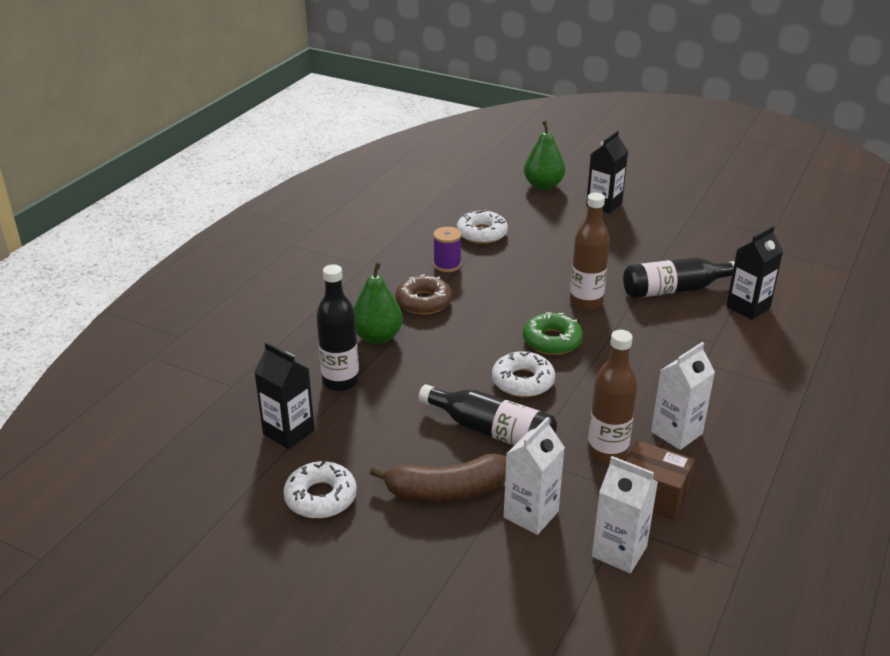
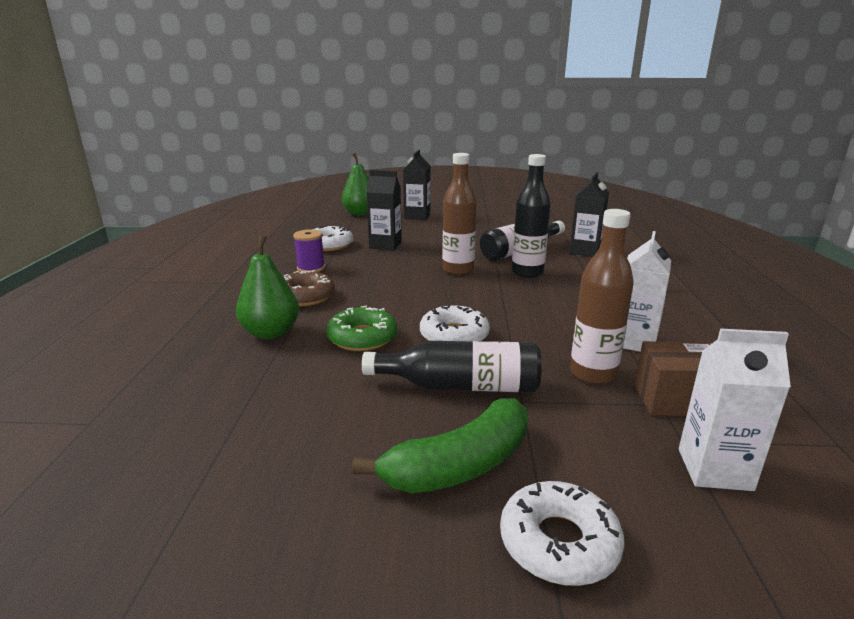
camera: 25 degrees left, 10 degrees down
black carton [254,342,315,449] -> black carton moved to [366,170,402,250]
white donut [283,461,357,519] -> white donut moved to [500,481,625,586]
black bottle [316,264,359,391] -> black bottle moved to [512,154,551,278]
brown banana [370,453,506,502] -> green banana [352,398,528,493]
white carton [504,417,565,535] -> none
green donut [523,312,583,355] -> green donut moved to [326,306,397,351]

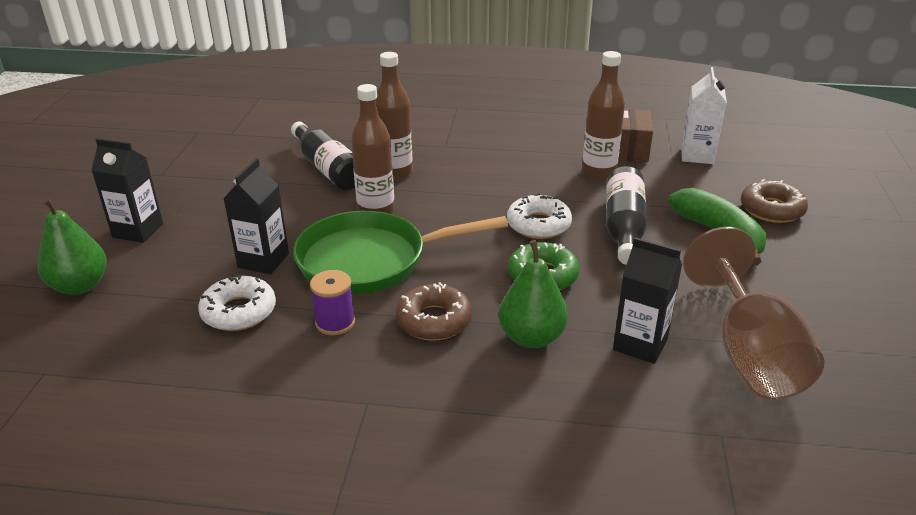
camera: 85 degrees left, 10 degrees up
white donut [500,481,625,586] -> brown donut [741,179,808,223]
black bottle [512,154,551,278] -> brown bottle [376,52,413,180]
black carton [569,172,609,257] -> black carton moved to [613,237,682,364]
white carton [623,231,671,352] -> none
none -> green pan [293,211,508,295]
none -> brown goblet [683,227,824,400]

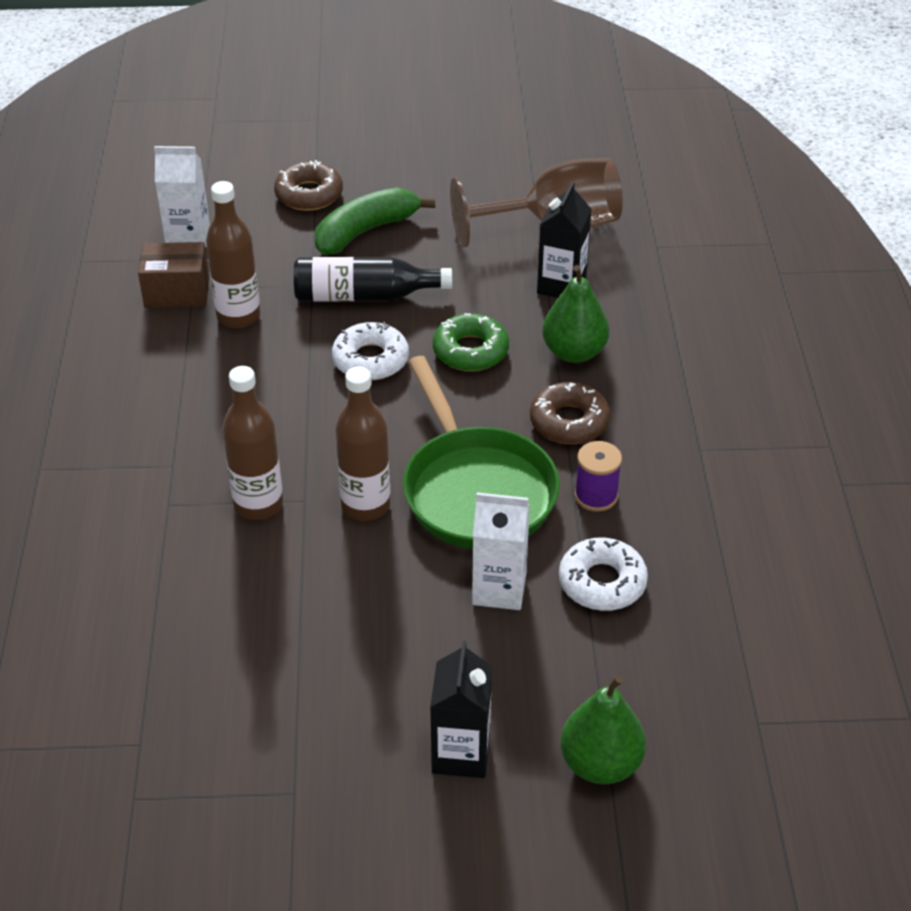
camera: 100 degrees left, 10 degrees up
black carton [223,158,289,274] -> white carton [472,492,530,610]
black bottle [291,122,355,191] -> none

